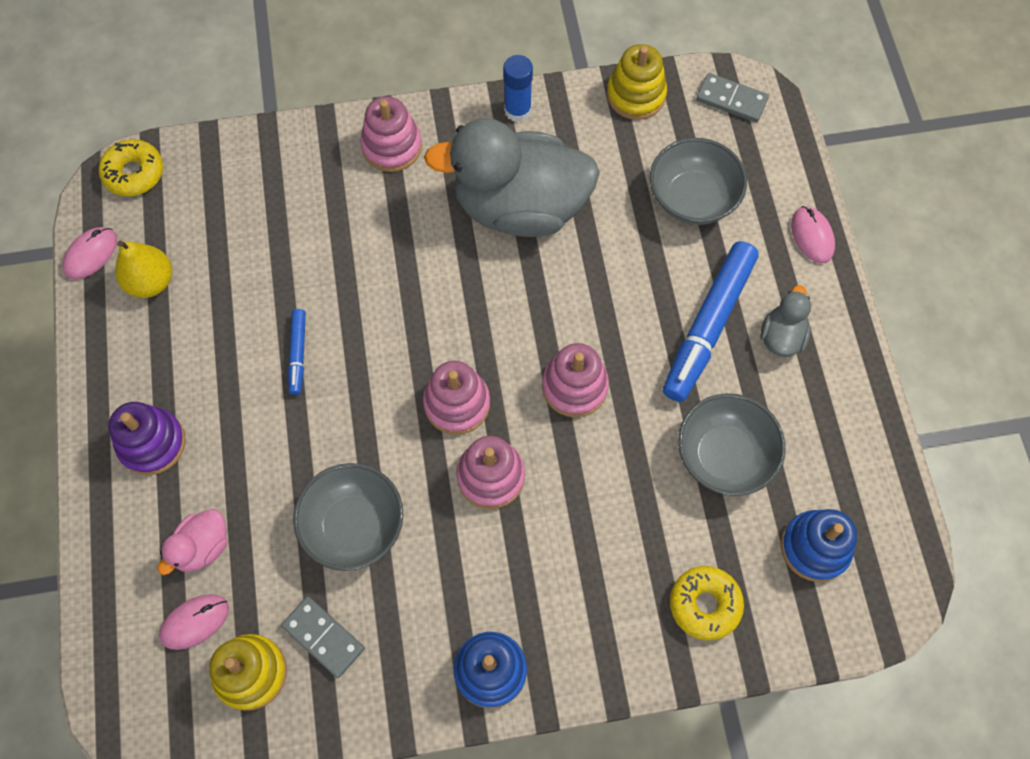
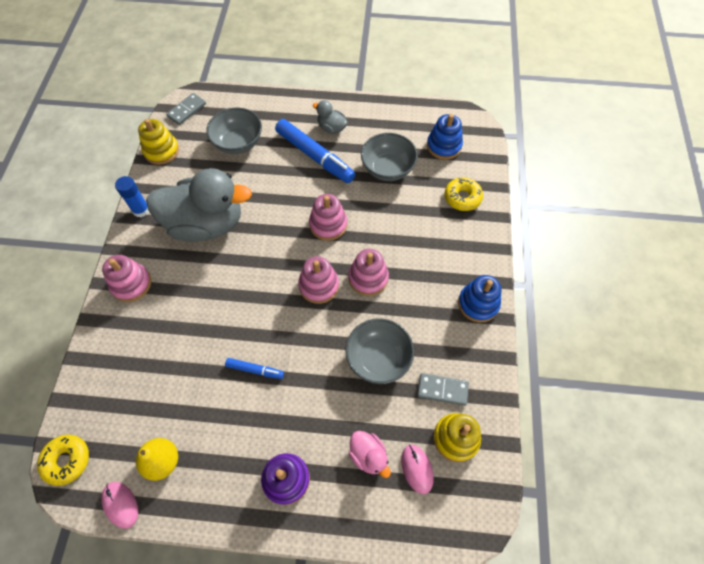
camera: 75 degrees left, 5 degrees down
grey domino [281,596,365,678] -> grey domino turned 45 degrees clockwise [417,373,469,406]
grey duck [424,118,600,237] -> grey duck turned 105 degrees counterclockwise [146,168,252,242]
pink mouse [791,206,835,264] -> none

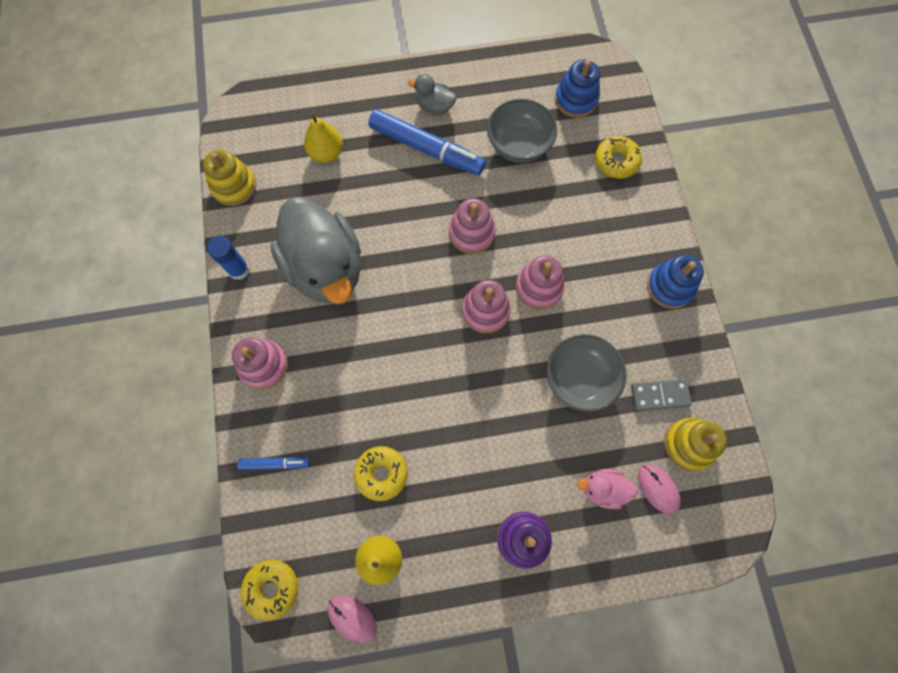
camera: 15 degrees left, 10 degrees up
grey duck [146,168,252,242] -> grey duck turned 75 degrees clockwise [271,197,361,304]
grey domino [166,93,206,125] -> none
grey bowl [206,107,262,154] -> yellow pear [304,114,343,163]
blue marker [225,358,284,379] -> blue marker moved to [237,457,310,470]
pink duck [349,431,391,478] -> pink duck turned 150 degrees clockwise [577,469,638,509]
none -> yellow donut [354,446,408,501]

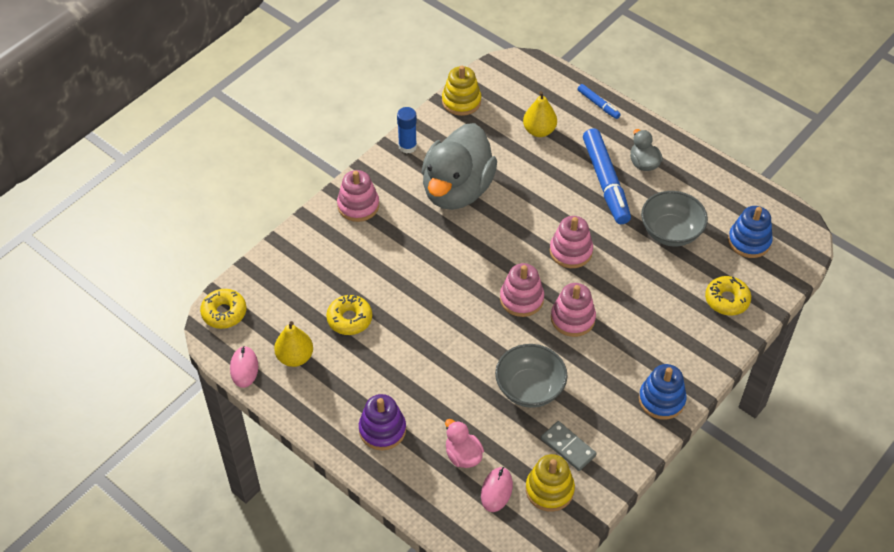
camera: 50 degrees right, 20 degrees down
blue marker [237,457,310,470] -> blue marker moved to [578,84,621,119]

